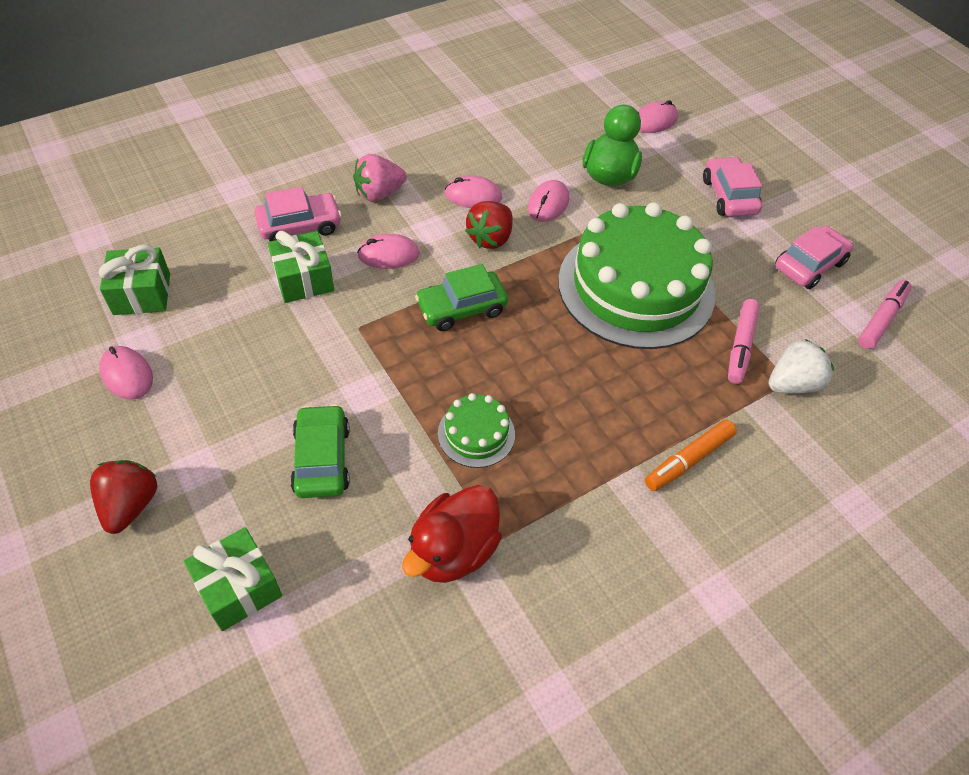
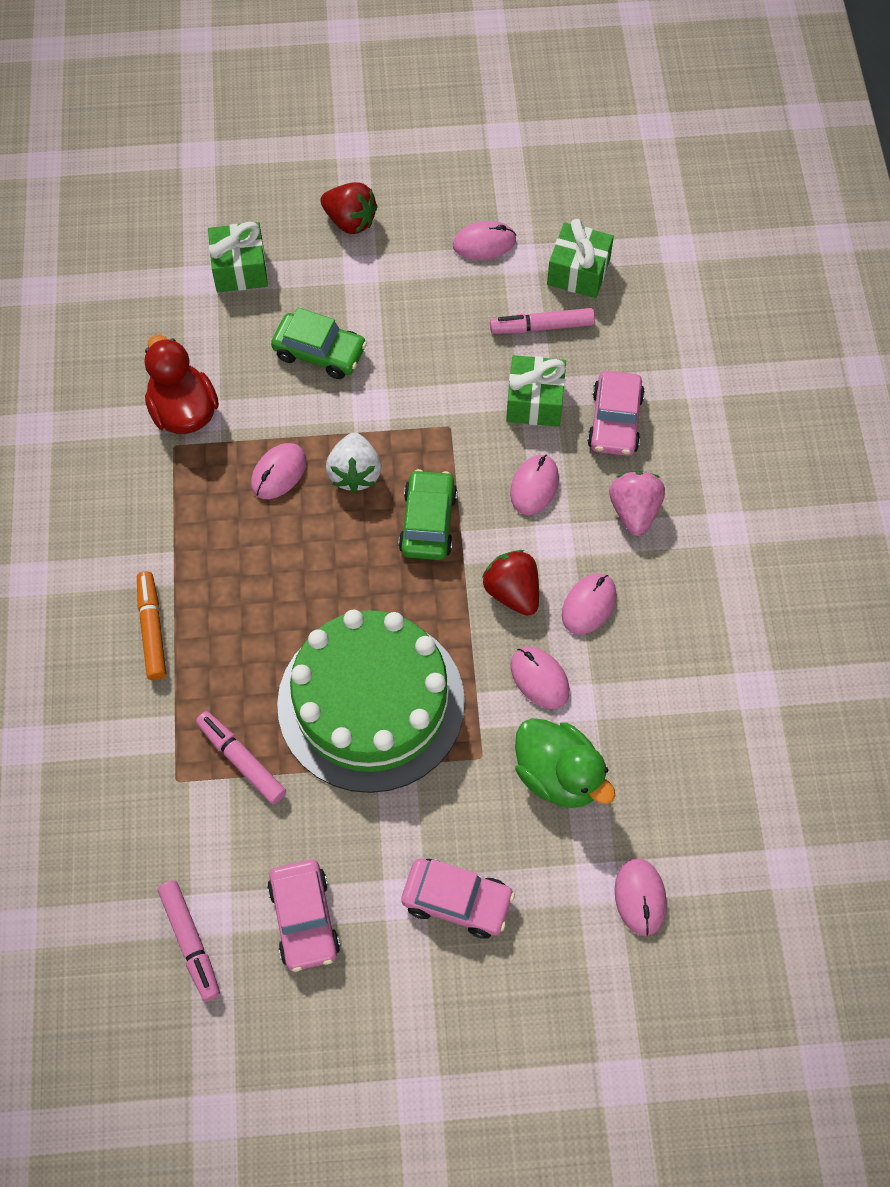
camera: 120 degrees right, 10 degrees up
green cake [438,393,515,468] -> pink mouse [251,443,306,499]
white strawberry [769,339,834,393] -> white strawberry moved to [326,433,381,493]
none -> pink marker [490,308,595,334]

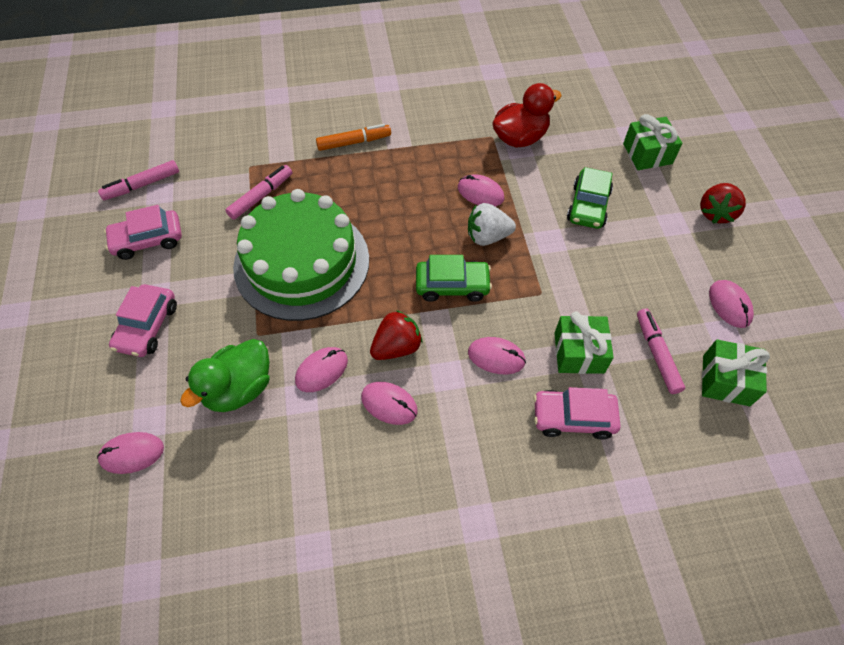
camera: 85 degrees right, 5 degrees down
pink strawberry [609,471,665,536] -> none

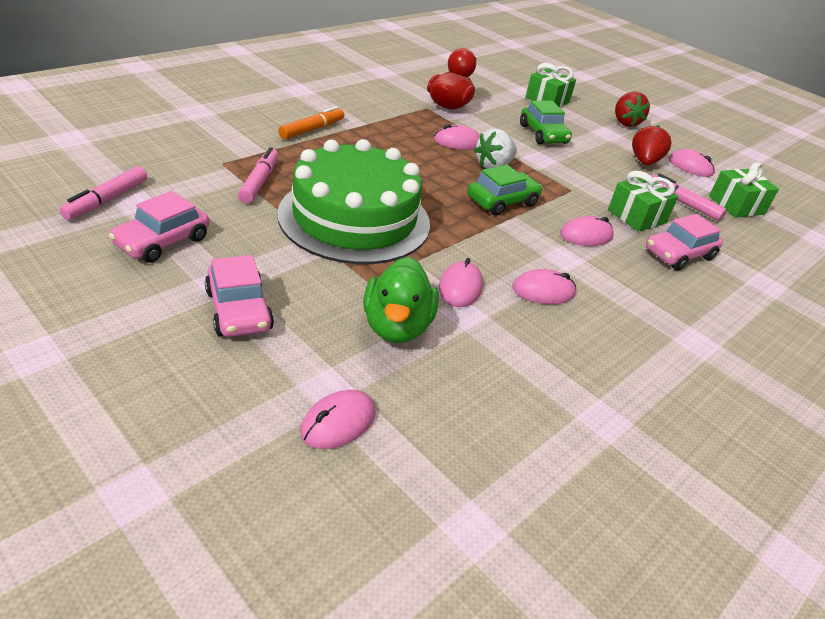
camera: 40 degrees left, 20 degrees down
red strawberry [370,310,422,360] -> red strawberry moved to [632,125,672,165]

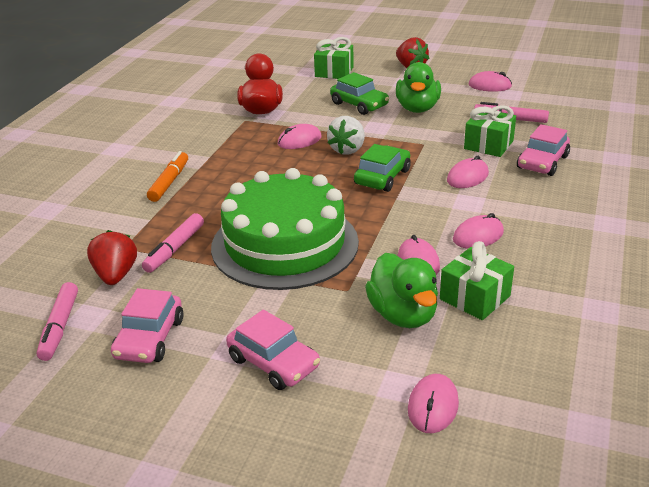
camera: 20 degrees left, 5 degrees down
pink marker [238,147,279,203] -> pink marker turned 135 degrees counterclockwise [142,213,204,273]
red strawberry [632,125,672,165] -> red strawberry moved to [87,230,137,285]
green gift [709,162,779,218] -> green gift moved to [440,241,514,320]
none -> green duck [396,62,441,113]

